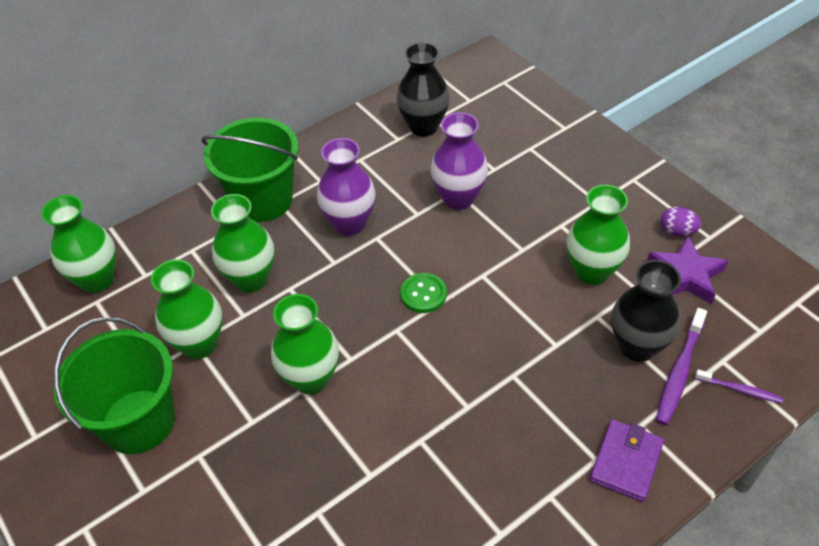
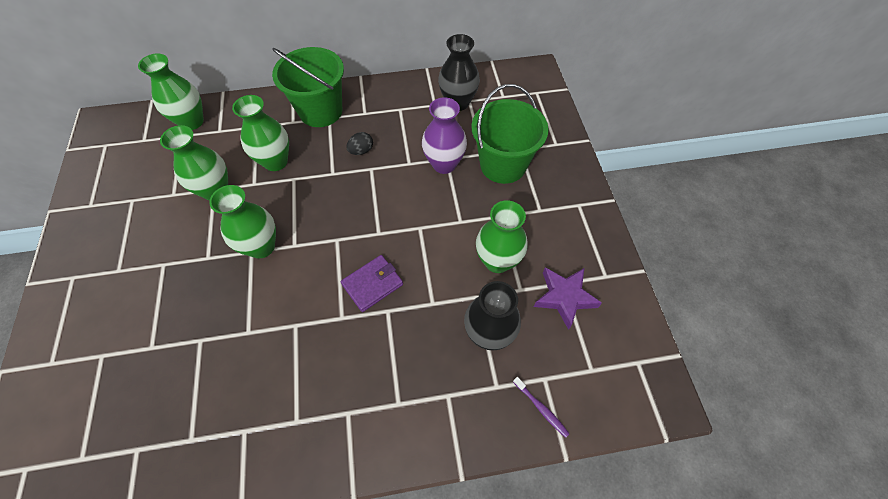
camera: 25 degrees right, 10 degrees up
green bucket [54,317,175,454] -> green bucket moved to [471,84,549,184]
purple vase [317,138,376,235] -> black egg [347,132,373,155]
green button [400,273,447,313] -> none
purple wallet [590,420,664,502] -> purple wallet moved to [341,255,403,312]
purple toothbrush [656,308,707,425] -> none
purple egg [661,207,701,236] -> none

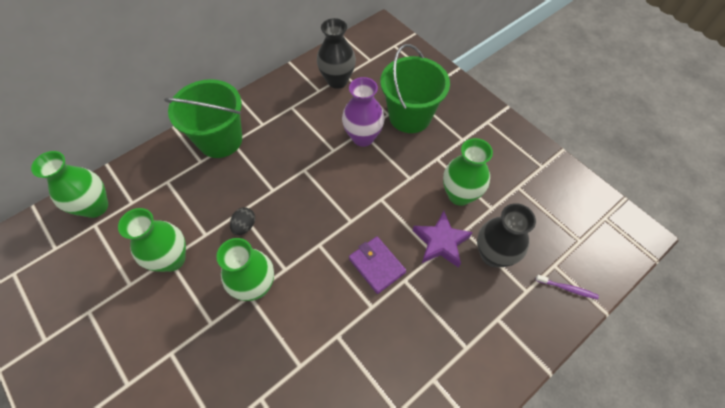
camera: 30 degrees left, 0 degrees up
green vase [232,95,289,171] -> none
purple wallet [341,255,403,312] -> purple wallet turned 60 degrees counterclockwise [349,236,406,294]
black egg [347,132,373,155] -> black egg moved to [230,207,255,235]
purple star [534,267,602,330] -> purple star moved to [413,211,473,268]

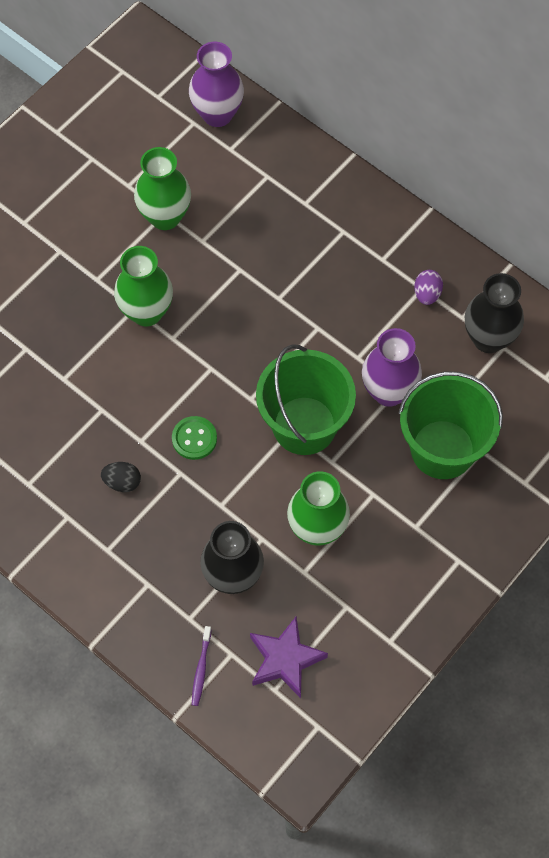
camera: 80 degrees right, 5 degrees up
green vase [31,151,108,218] -> purple vase [189,42,244,127]
green bucket [164,79,242,158] -> green bucket moved to [256,344,356,455]
black egg [230,207,255,235] -> black egg moved to [101,462,141,492]
purple wallet [349,236,406,294] -> green button [172,416,217,460]
purple star [413,211,473,268] -> purple star moved to [250,617,328,698]
none -> purple egg [414,270,443,305]

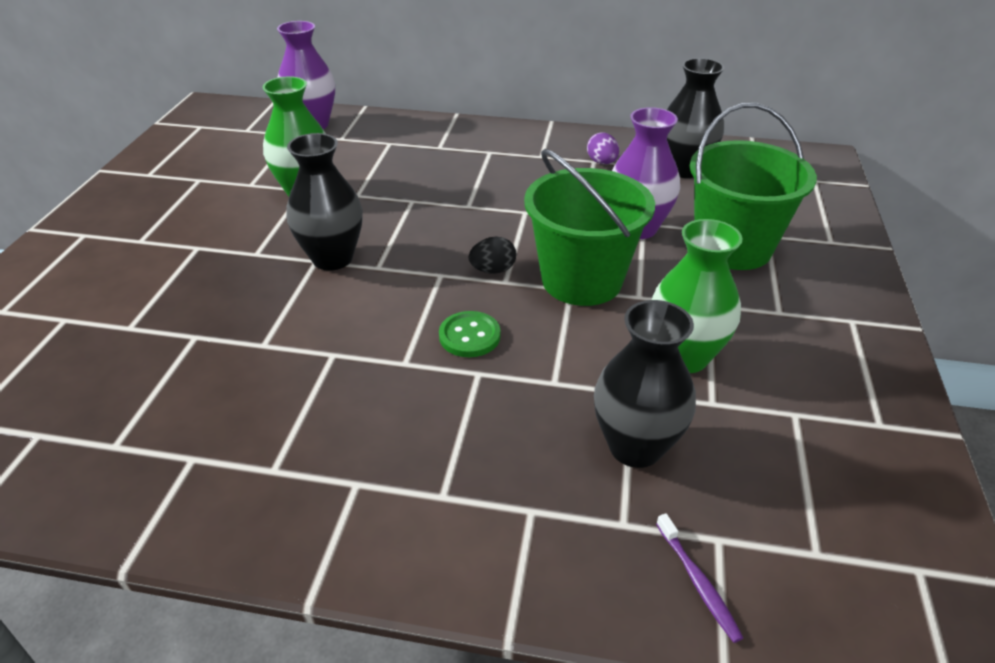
camera: 30 degrees left, 25 degrees down
black egg [101,462,141,492] -> black egg moved to [469,236,516,274]
green vase [114,246,173,326] -> black vase [286,133,363,271]
purple star [250,617,328,698] -> none

